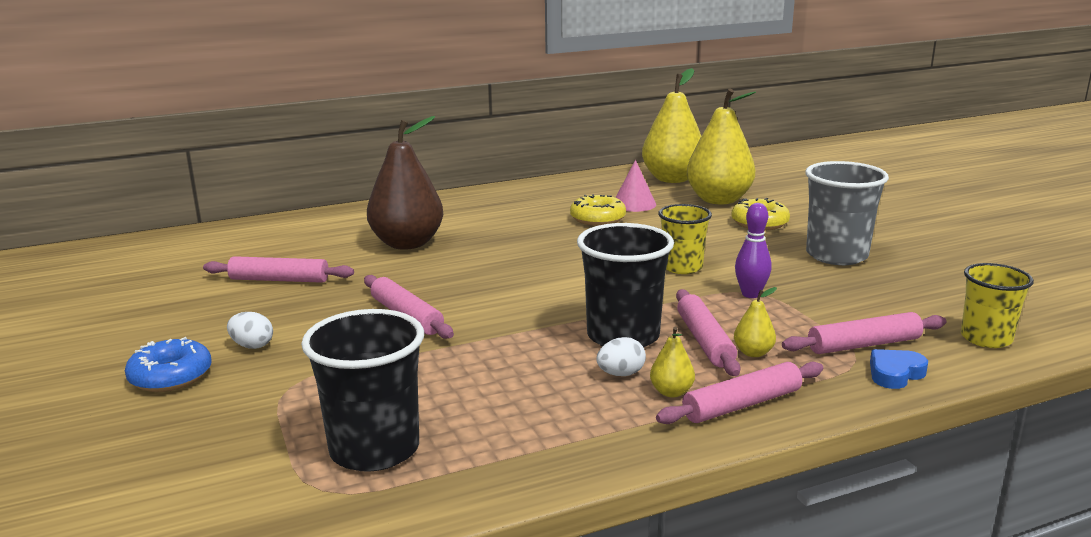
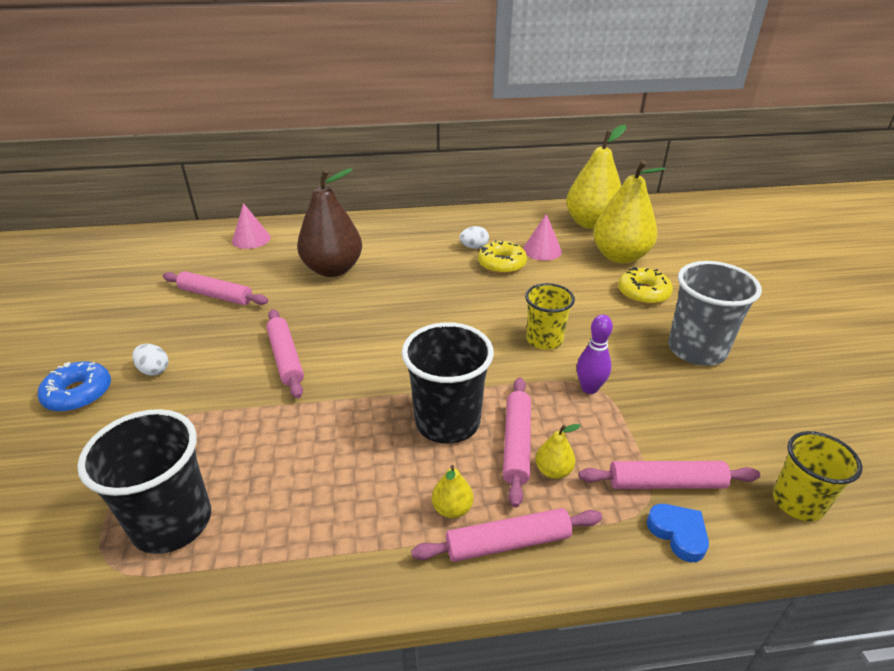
camera: 15 degrees right, 15 degrees up
white egg [596,337,646,376] -> white egg moved to [459,226,489,249]
blue heart [870,349,928,389] -> blue heart turned 75 degrees clockwise [647,504,709,562]
none -> pink cone [232,203,271,249]

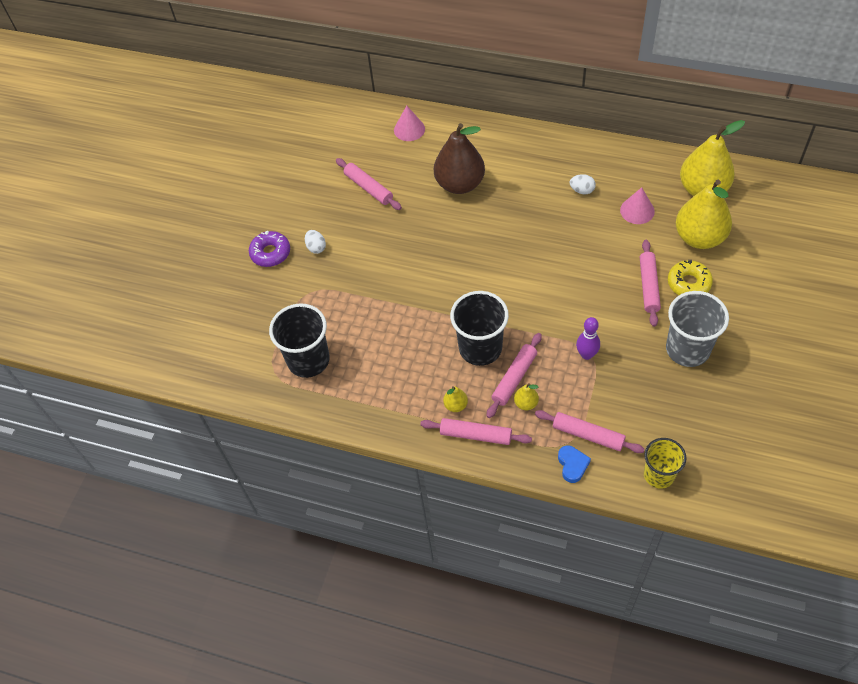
camera: 30 degrees right, 20 degrees up
blue donut [38,361,111,412] -> purple donut [249,231,290,267]
pink rolling pin [266,309,304,398] -> pink rolling pin moved to [640,240,661,327]
yellow donut [478,240,527,274] -> none
yellow cup [525,283,575,350] -> none

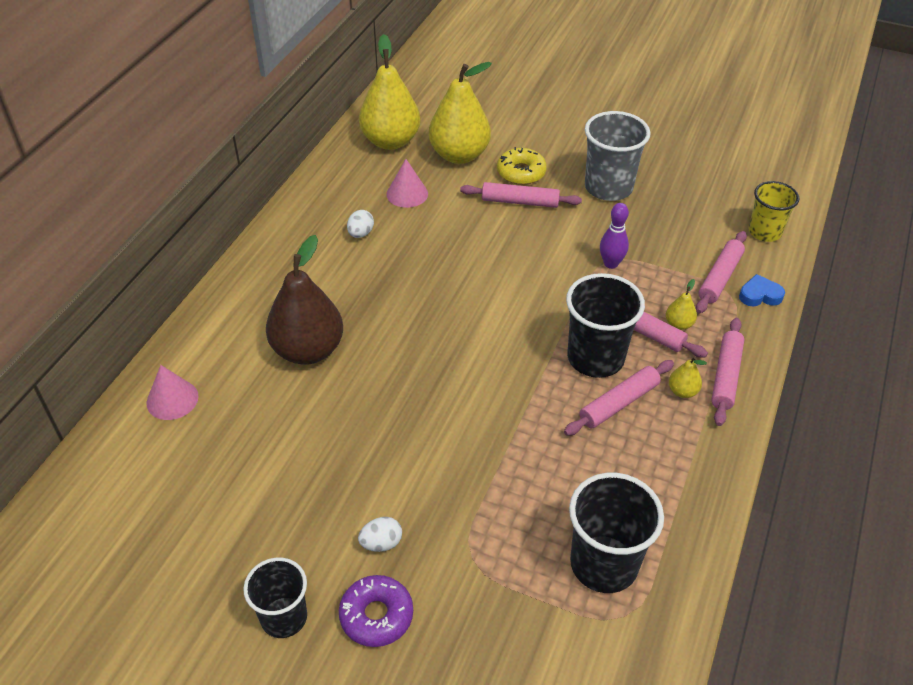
camera: 90 degrees left, 10 degrees down
pink rolling pin [336,158,402,210] -> pink rolling pin moved to [564,360,674,436]
none -> black cup [243,557,307,638]

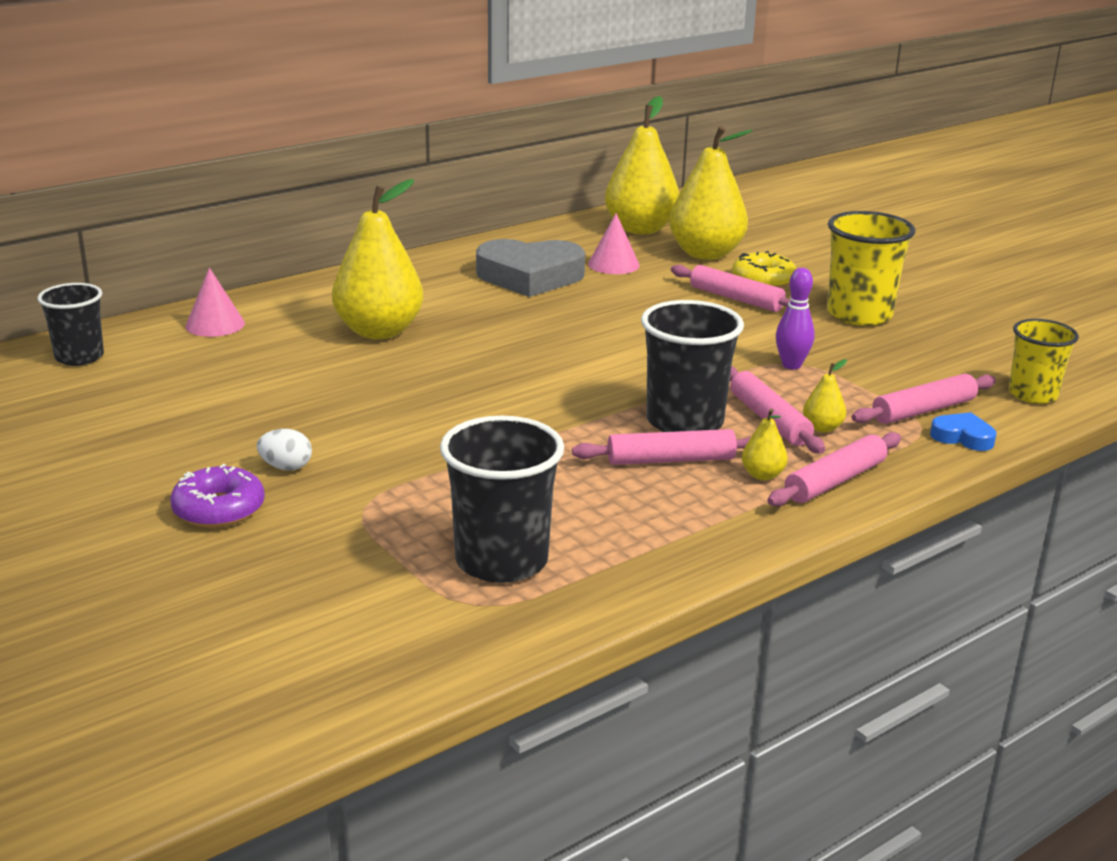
camera: 30 degrees right, 20 degrees down
black cup [243,557,307,638] -> black cup moved to [37,283,104,366]
brown pear [266,235,343,365] -> yellow pear [332,179,423,339]
white egg [347,210,374,238] -> grey heart [476,239,585,297]
grey cup [585,111,651,201] -> yellow cup [827,211,916,326]

